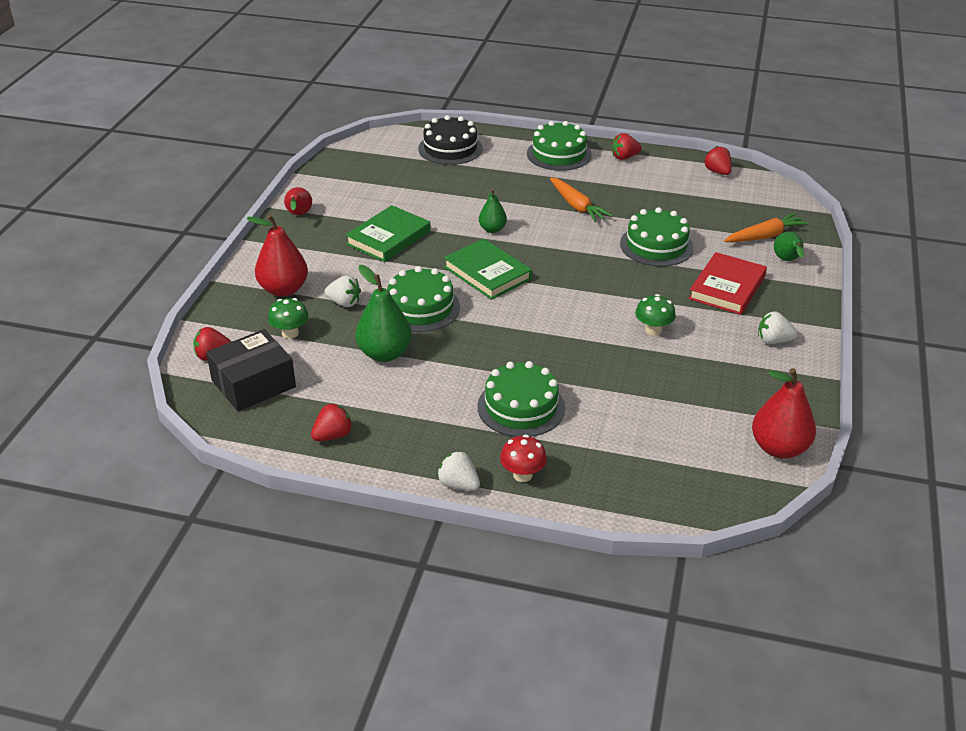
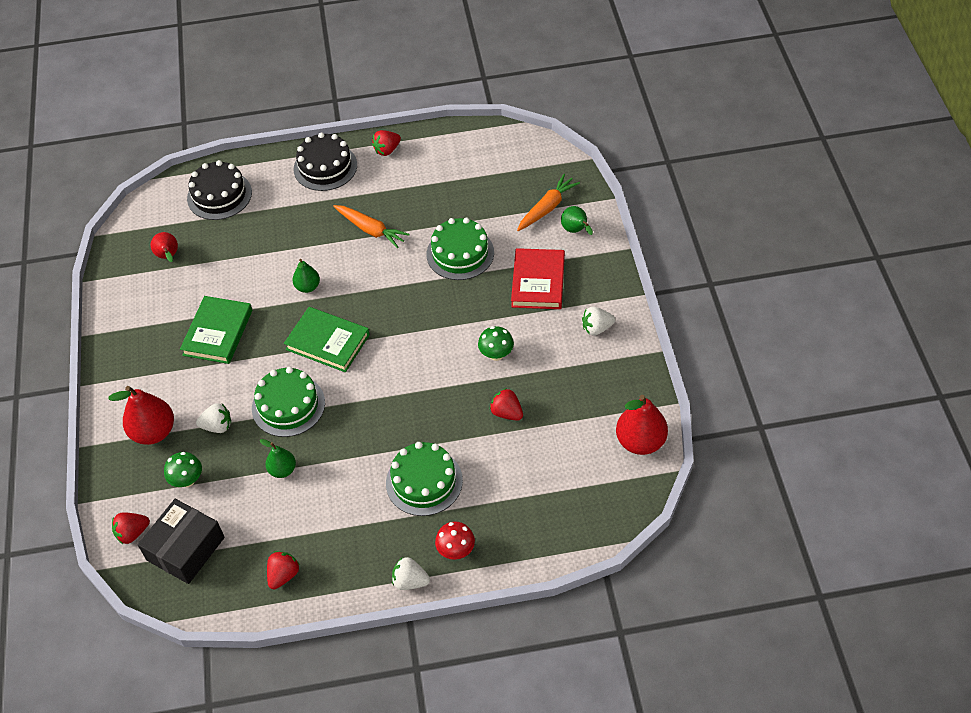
camera: 20 degrees left, 15 degrees up
red pear [284,187,312,215] -> red pear moved to [151,232,178,262]
green pear [355,265,412,362] -> green pear [260,439,296,478], size x0.59
green cake [527,121,592,171] -> black cake [294,132,357,191]
red strawberry [704,146,732,175] -> red strawberry moved to [490,388,523,421]

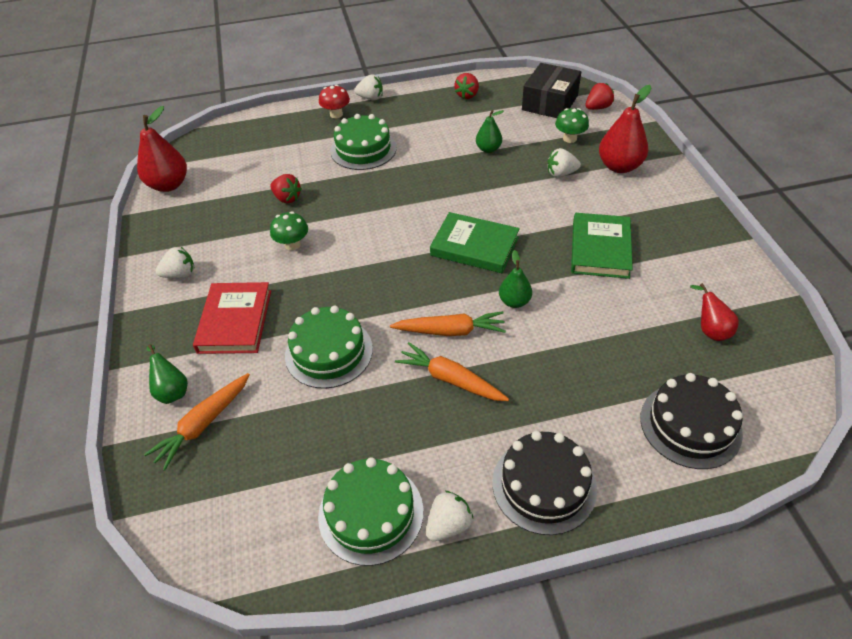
camera: 175 degrees right, 5 degrees down
green cake [252,367,325,437] -> green cake moved to [318,457,424,566]
red strawberry [372,130,401,156] -> white strawberry [426,491,473,541]
none -> orange carrot [390,311,506,336]

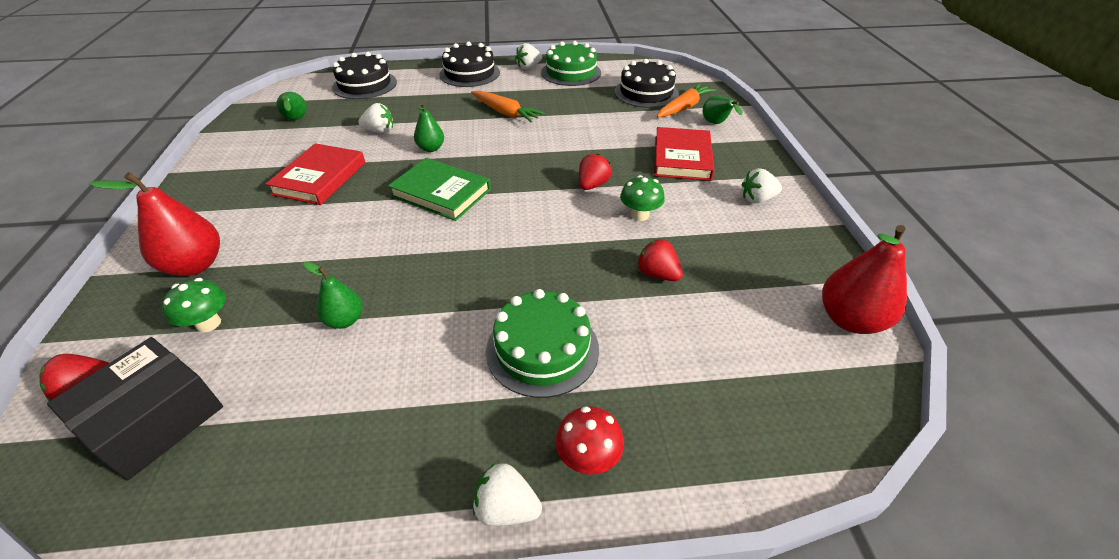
camera: 175 degrees left, 5 degrees down
green cake [285,306,373,389] -> none
orange carrot [390,311,506,336] -> none
red strawberry [454,73,479,99] -> red strawberry moved to [579,153,611,190]
white strawberry [548,148,581,178] -> white strawberry moved to [358,103,393,133]
green book [571,213,633,279] -> red book [266,143,365,205]
red pear [690,283,739,341] -> green pear [276,92,307,120]
none -> black cake [615,59,679,108]

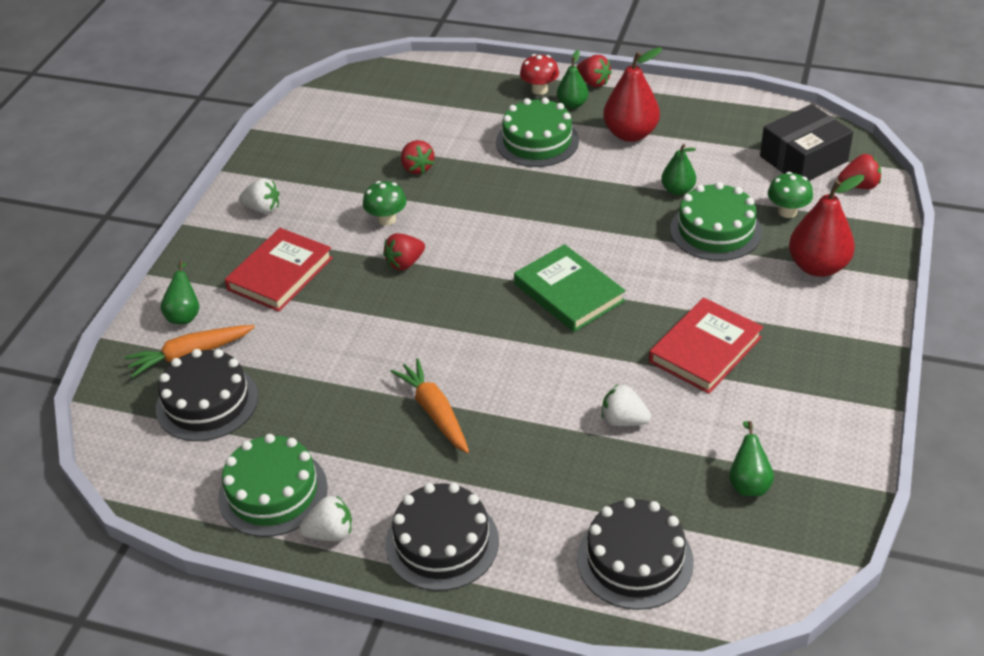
camera: 155 degrees left, 0 degrees up
green pear [414,103,444,152] -> green pear moved to [557,50,589,109]
white strawberry [473,462,542,526] -> red strawberry [577,55,612,87]
red pear [822,225,907,334] -> red pear moved to [603,47,662,142]
none -> green cake [670,182,762,261]

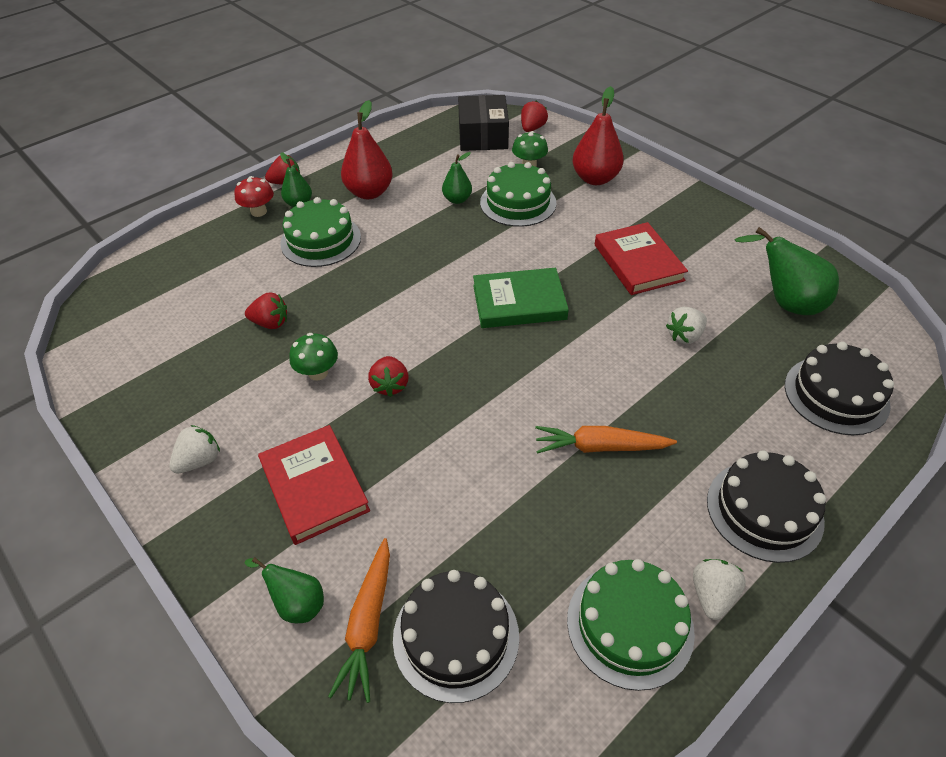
camera: 60 degrees left, 5 degrees up
green pear [729,421,774,496] -> green pear [734,227,839,315], size x1.70

